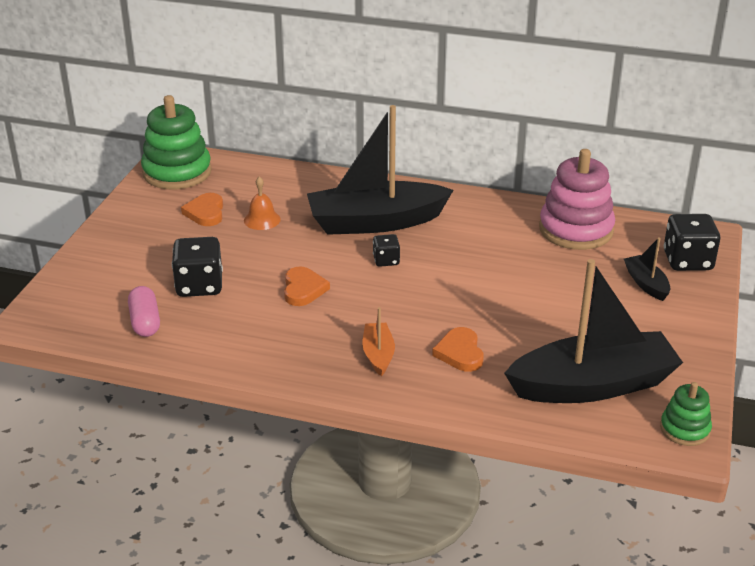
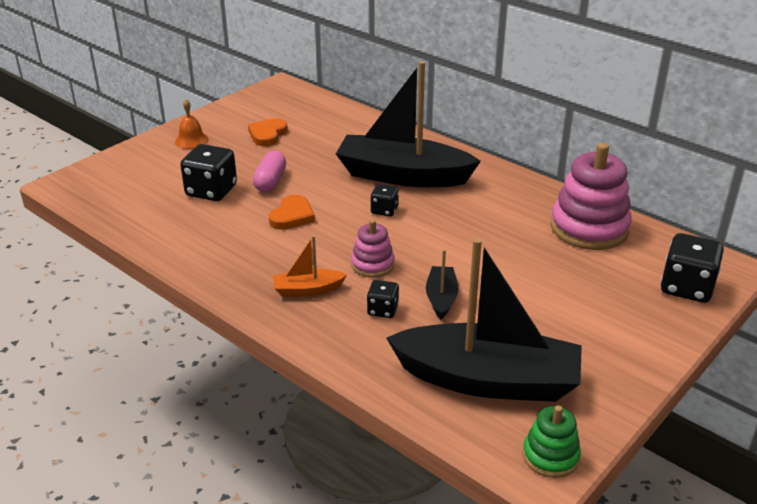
camera: 25 degrees right, 0 degrees up
pink capsule [128,286,160,337] -> pink capsule moved to [253,151,286,192]
green stacking toy [141,95,212,189] -> none
orange bell [244,176,281,230] -> orange bell moved to [175,99,209,149]
orange boat [362,307,395,376] -> orange boat turned 120 degrees counterclockwise [273,236,347,297]
orange heart [432,327,484,372] -> black dice [367,280,399,318]
black boat [624,237,671,301] -> black boat moved to [426,249,459,319]
none -> pink stacking toy [351,219,395,278]

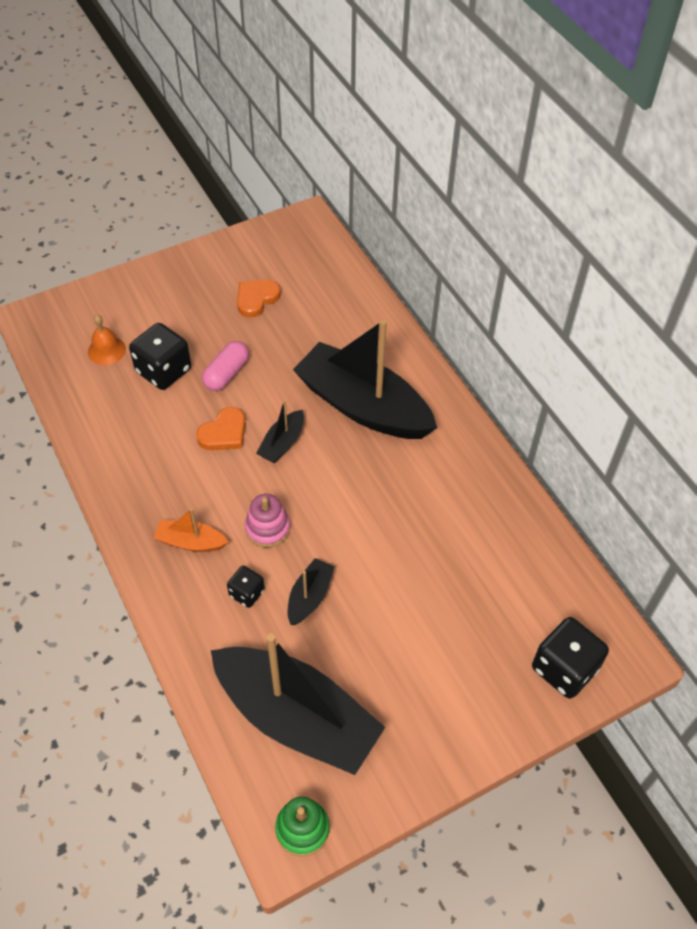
camera: 20 degrees right, 20 degrees up
orange bell [175,99,209,149] -> orange bell moved to [88,315,126,365]
black dice [371,184,399,217] -> none
pink stacking toy [550,143,632,250] -> none
none -> black boat [256,400,304,463]

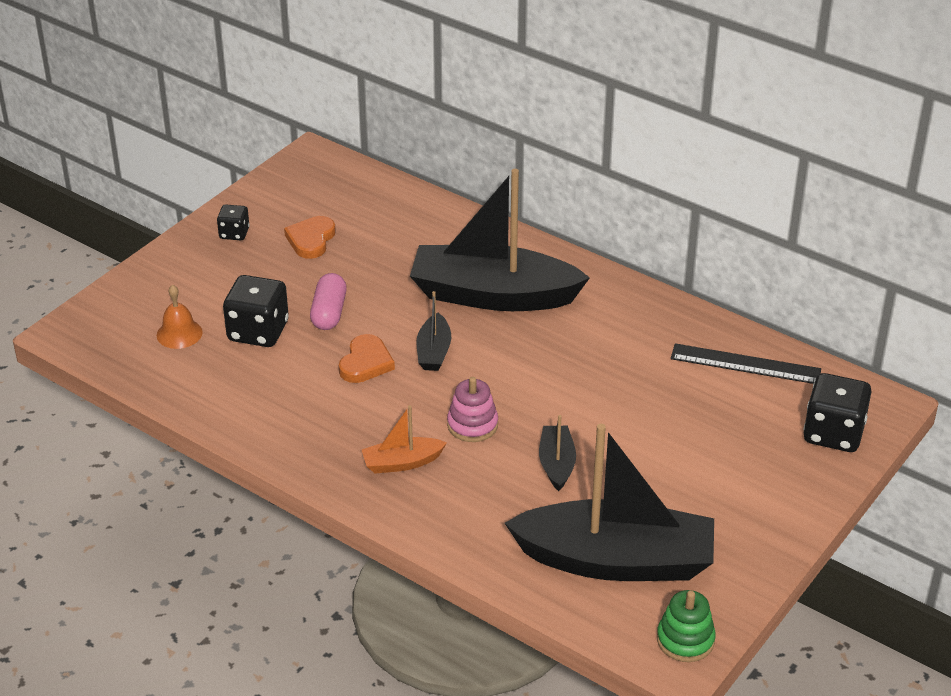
camera: 25 degrees left, 15 degrees down
black dice [227,566,265,608] -> black dice moved to [217,204,250,240]
none -> black ruler [671,343,821,384]

